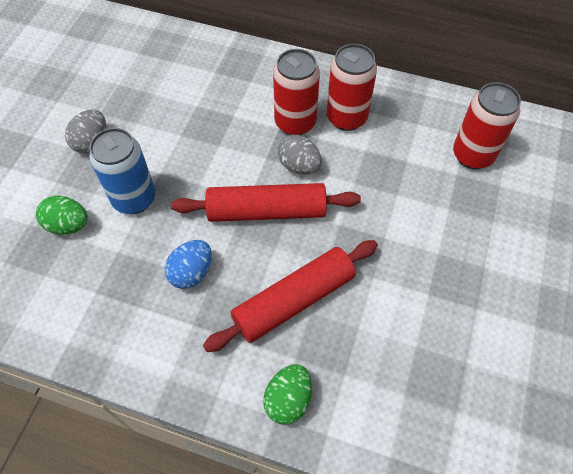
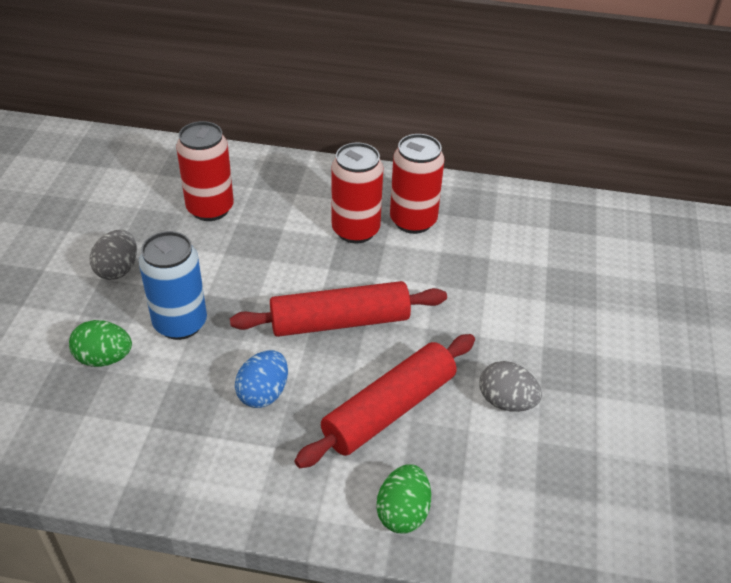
camera: 10 degrees left, 15 degrees down
grey egg [277,135,322,174] -> grey egg moved to [480,361,542,412]
red can [453,82,521,169] -> red can moved to [176,121,234,221]

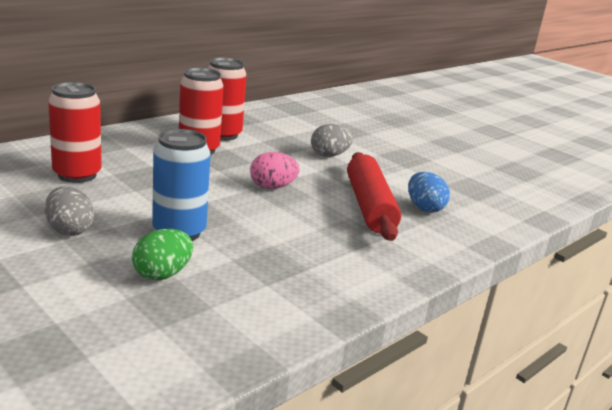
camera: 55 degrees left, 20 degrees down
red rolling pin [230,281,447,337] -> pink egg [250,152,300,189]
blue egg [235,350,288,408] -> blue egg moved to [408,172,450,213]
green egg [377,464,431,534] -> none
grey egg [480,361,542,412] -> grey egg moved to [311,124,353,157]

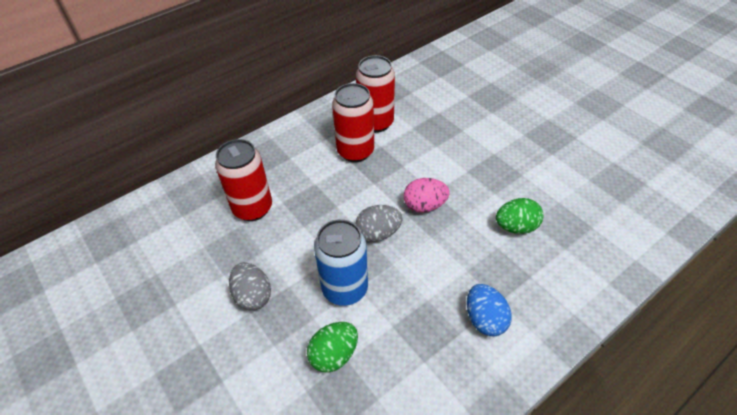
camera: 10 degrees right, 25 degrees up
grey egg [311,124,353,157] -> grey egg moved to [356,205,403,242]
red rolling pin [347,152,401,241] -> green egg [496,198,543,234]
blue egg [408,172,450,213] -> blue egg moved to [467,284,512,336]

